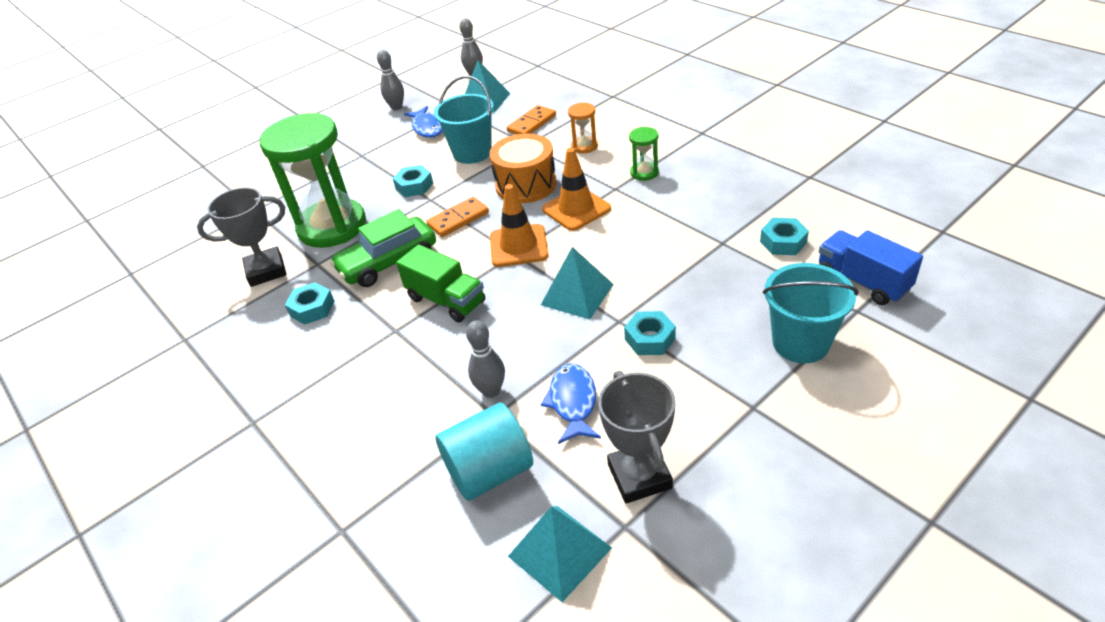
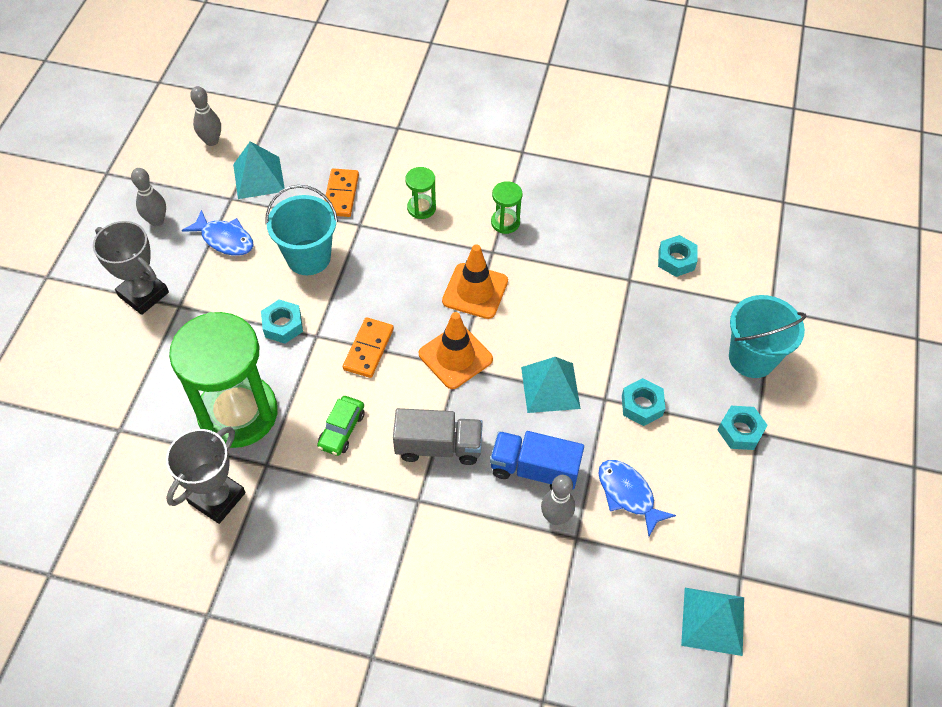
camera: 40 degrees left, 15 degrees up
turquoise nut [285,282,334,325] -> turquoise nut moved to [718,406,768,450]
green car [330,209,436,287] -> green car [317,396,365,456], size x0.58
green truck [396,244,485,322] -> grey truck [393,408,483,465]
turquoise cylinder [435,403,533,501] -> none
orange drum [489,134,557,203] -> none
orange hourglass [568,103,598,154] -> green hourglass [405,167,436,219]
grey trophy [599,371,675,503] -> grey trophy moved to [93,221,169,315]
blue truck [819,230,923,305] -> blue truck moved to [490,431,584,490]

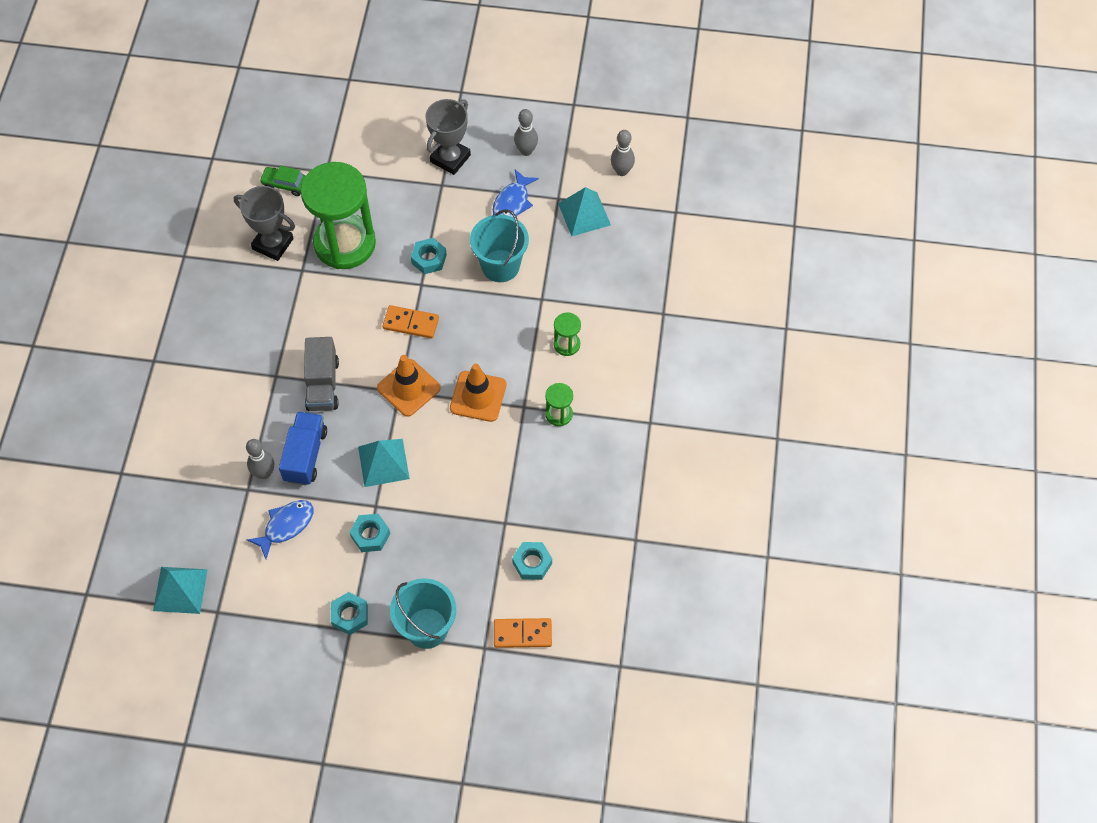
camera: 85 degrees right, 5 degrees up
green car [317,396,365,456] -> green car moved to [259,166,306,196]
orange domino [324,168,359,217] -> orange domino moved to [494,618,552,648]

